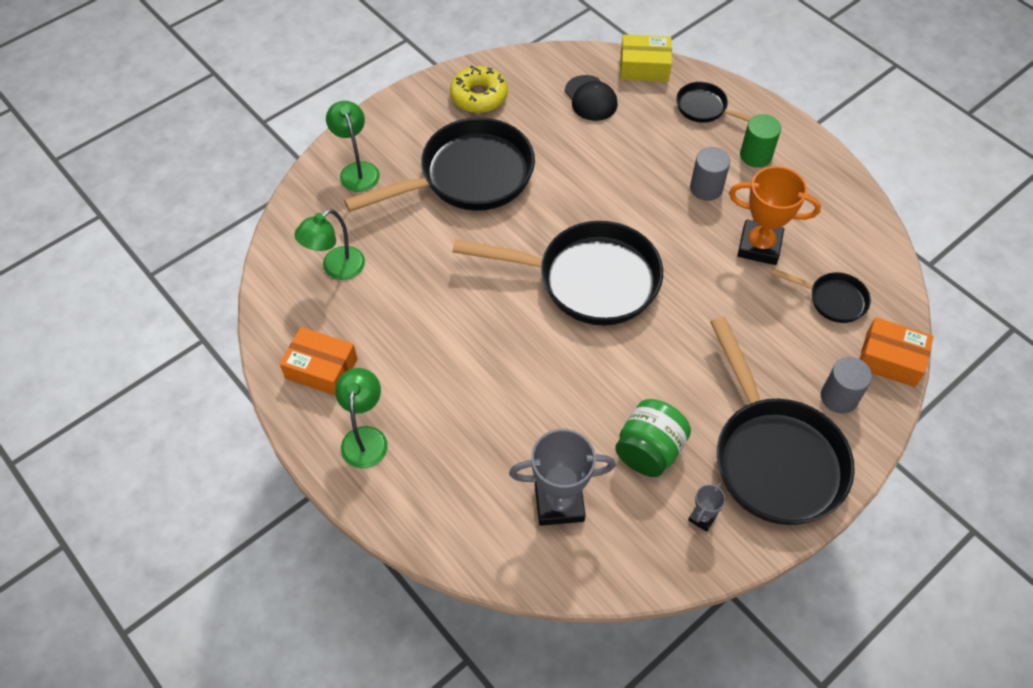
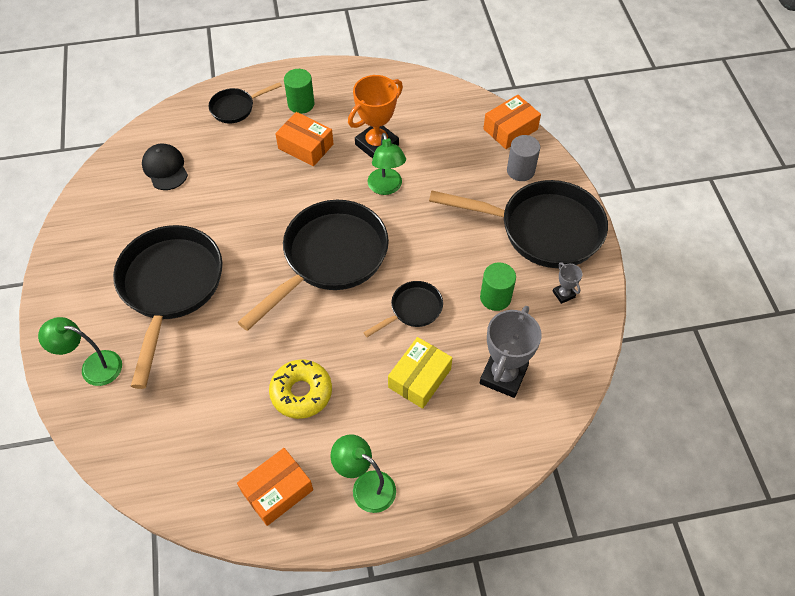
camera: 60 degrees left, 0 degrees up
green lamp [294,209,365,280] -> green lamp moved to [368,133,406,195]
yellow donut [450,65,508,113] -> yellow donut moved to [269,360,332,419]
black cap [565,75,618,121] -> black cap turned 120 degrees counterclockwise [142,143,188,190]
green jar [615,399,691,477] -> green cylinder [480,262,516,311]
yellow box [620,34,672,82] -> yellow box moved to [388,337,452,409]
grey cylinder [690,147,730,201] -> orange box [275,112,333,166]
black pan [771,268,871,323] -> black pan moved to [363,281,443,337]

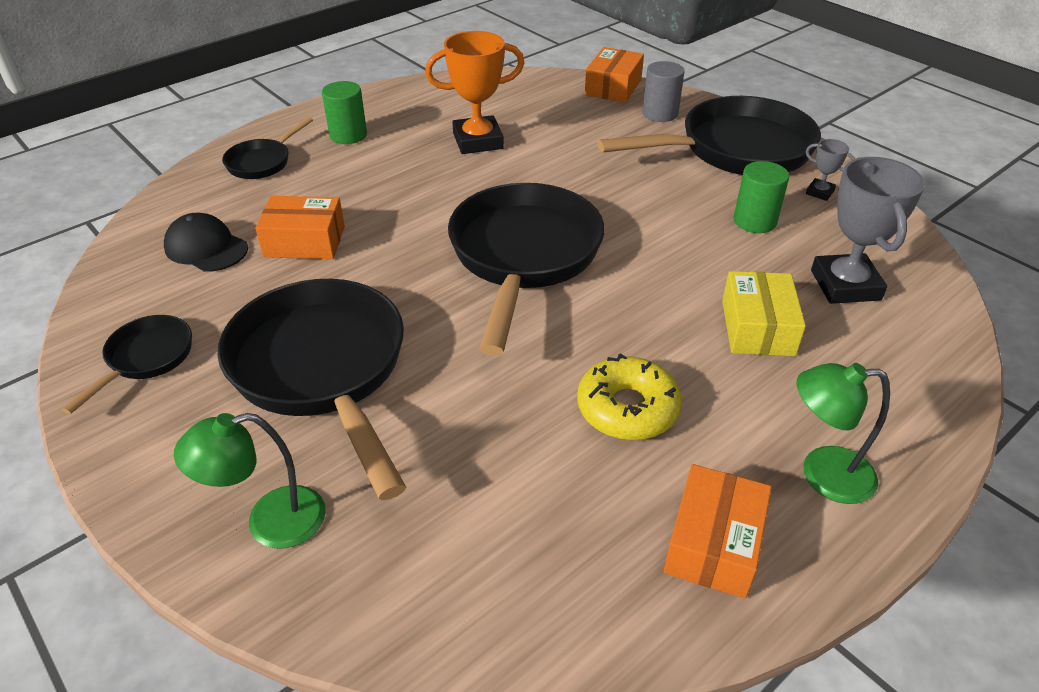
camera: 30 degrees left, 15 degrees down
orange box [275,112,333,166] -> orange box moved to [255,196,345,259]
orange trophy [348,75,403,159] -> orange trophy turned 60 degrees clockwise [425,31,524,154]
black pan [363,281,443,337] -> black pan moved to [61,315,192,414]
green lamp [368,133,406,195] -> none

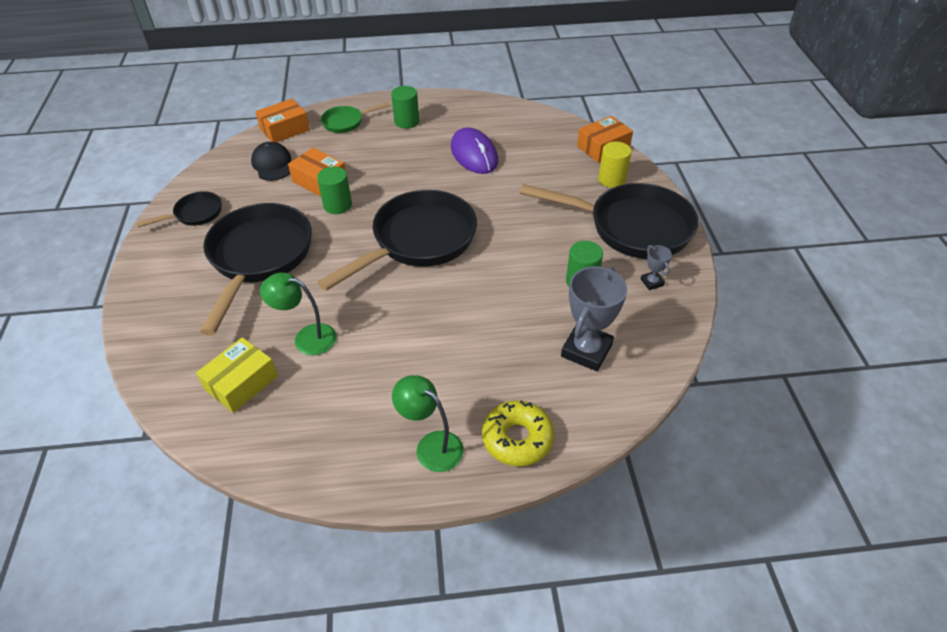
camera: 35 degrees right, 5 degrees up
green lamp [174,413,326,549] -> green lamp moved to [260,272,337,355]
black pan [222,117,313,179] -> green pan [321,102,390,133]
orange trophy [425,31,524,154] -> purple mouse [451,127,498,174]
yellow donut [577,353,682,440] -> yellow donut moved to [482,400,554,466]
grey cylinder [642,61,684,122] -> yellow cylinder [598,141,632,188]
orange box [664,464,772,599] -> orange box moved to [255,99,310,142]
yellow box [722,271,806,356] -> yellow box moved to [196,337,278,413]
none -> green cylinder [317,166,352,214]

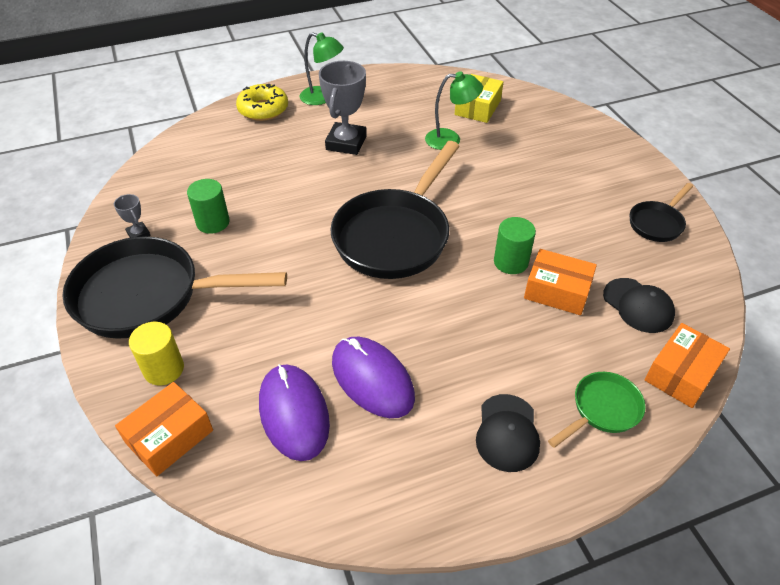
camera: 165 degrees right, 0 degrees up
black pan [200,203,312,336] -> none
green cylinder [391,86,419,129] -> black cap [476,394,540,472]
grey trophy [561,266,627,371] -> grey trophy moved to [319,61,367,155]
none -> purple mouse [259,364,330,461]

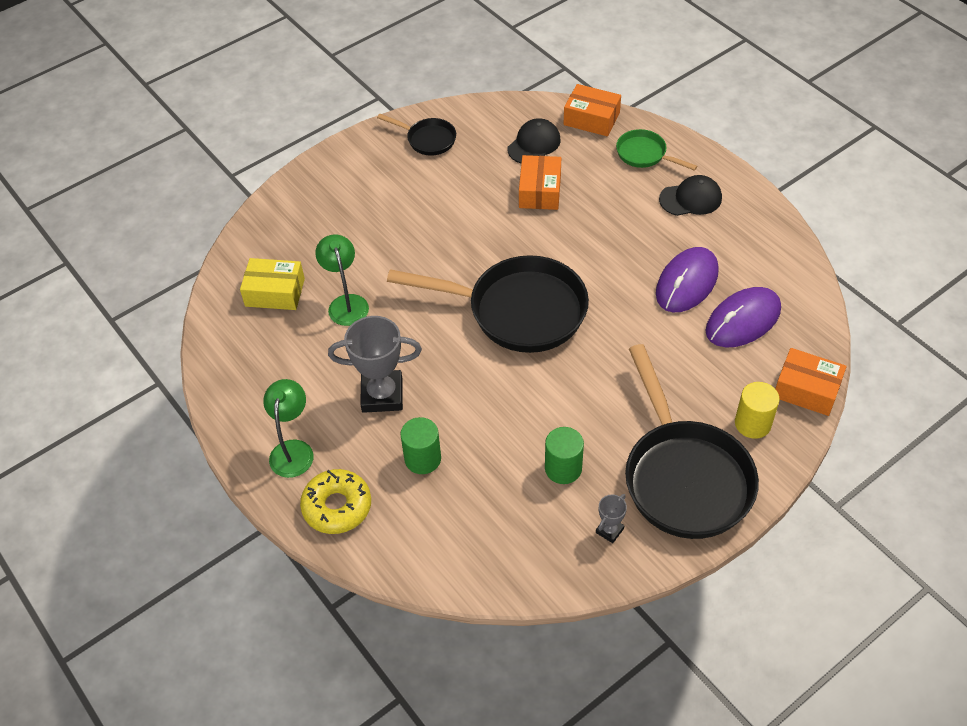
camera: 105 degrees left, 5 degrees up
green cylinder [494,217,536,274] -> green cylinder moved to [400,417,441,474]

